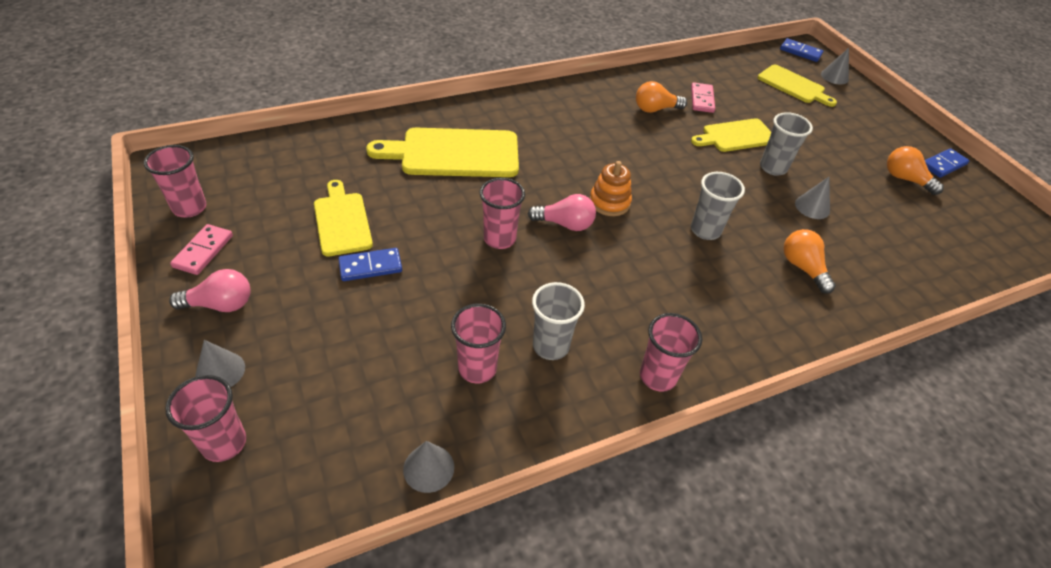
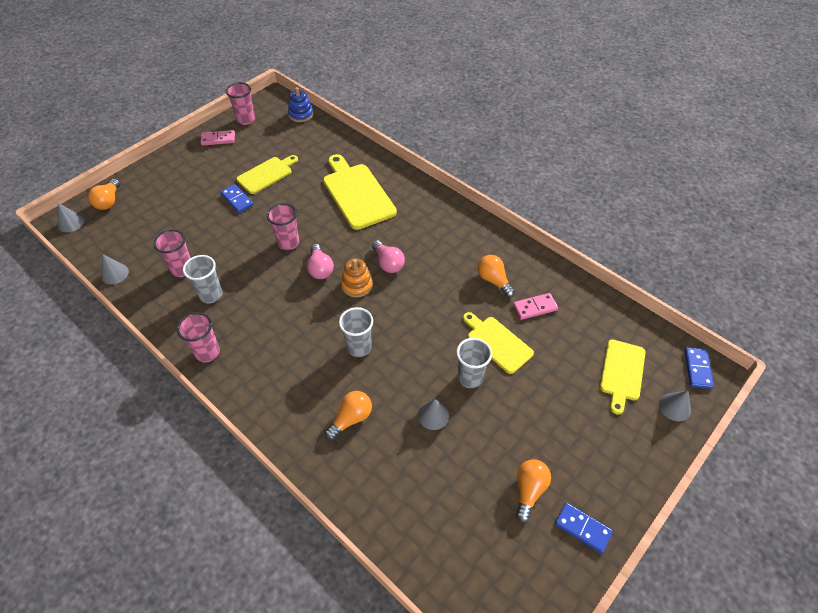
camera: 70 degrees right, 5 degrees up
pink cup [165,375,246,462] -> orange light bulb [88,179,120,210]
pink light bulb [169,269,251,312] -> pink light bulb moved to [372,240,405,273]
grey cone [195,340,245,387] -> grey cone moved to [58,203,84,232]
none -> blue stacking toy [288,87,314,122]

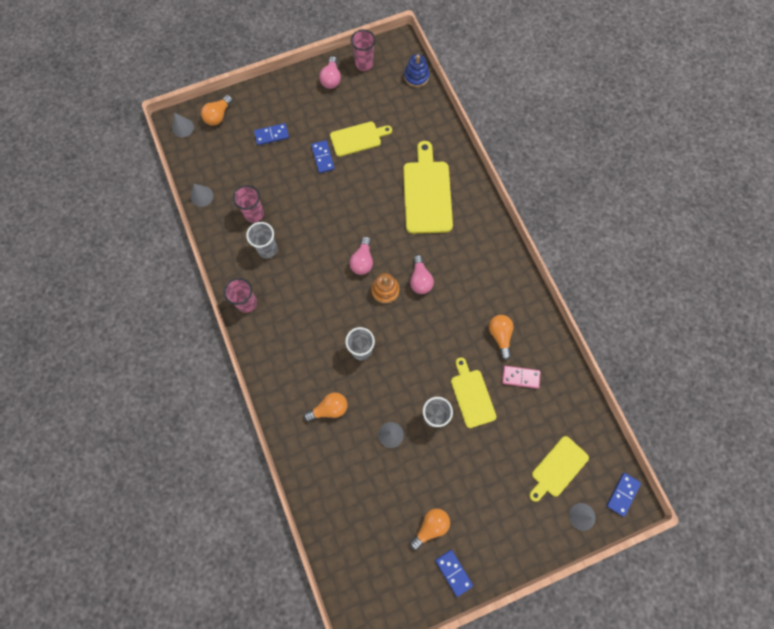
camera: 25 degrees right, 20 degrees up
pink domino [201,130,235,146] -> pink light bulb [319,56,341,89]
pink cup [267,203,299,250] -> none
none -> blue domino [254,123,289,145]

